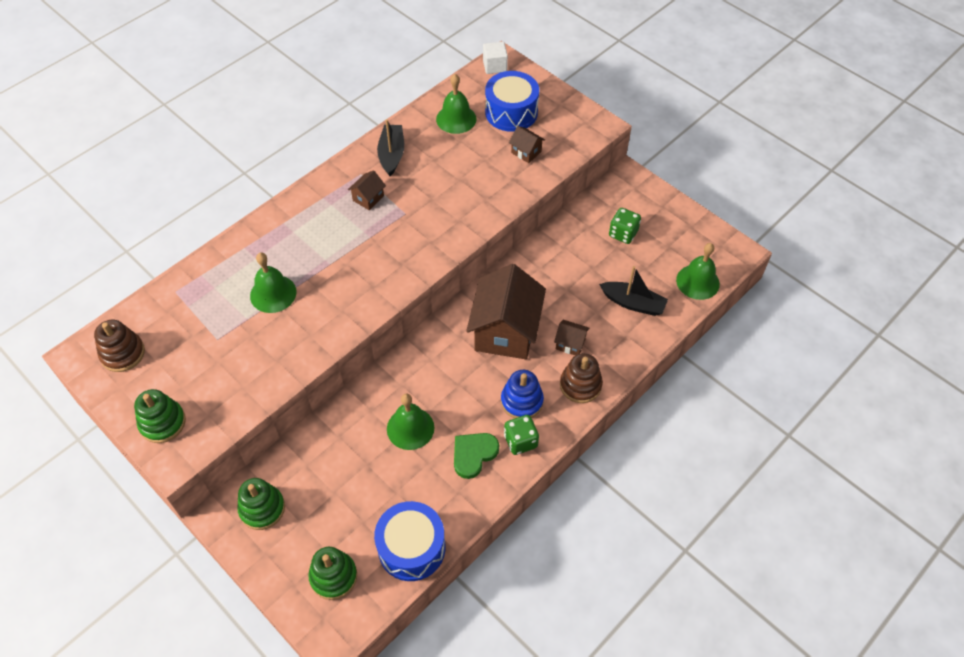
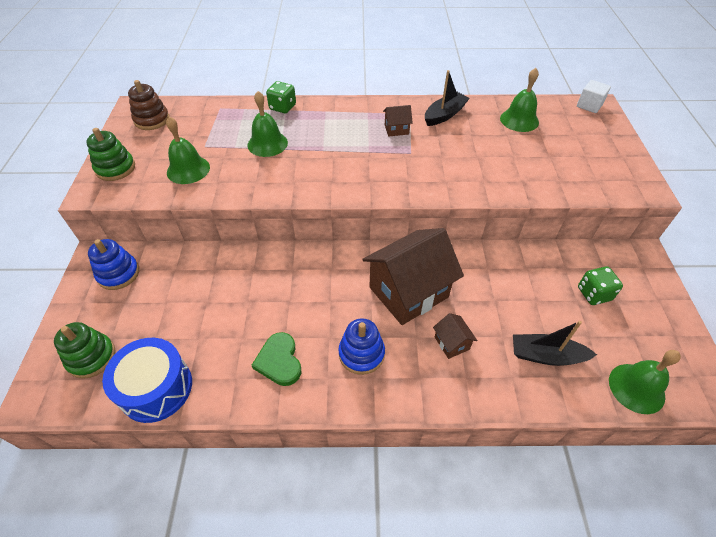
camera: 45 degrees right, 5 degrees down
green stacking toy [237,478,285,530] -> blue stacking toy [88,239,139,290]
green bell [387,394,434,450] -> green bell moved to [166,117,210,184]
green heart [454,433,499,479] -> green heart turned 105 degrees counterclockwise [251,332,301,386]
blue drum [485,71,539,132] -> none
green dice [504,415,539,455] -> green dice moved to [266,81,296,113]
brown house [509,126,545,163] -> none
brown stacking toy [560,353,603,403] -> none
black boat [599,266,668,316] -> black boat turned 120 degrees clockwise [513,321,597,366]

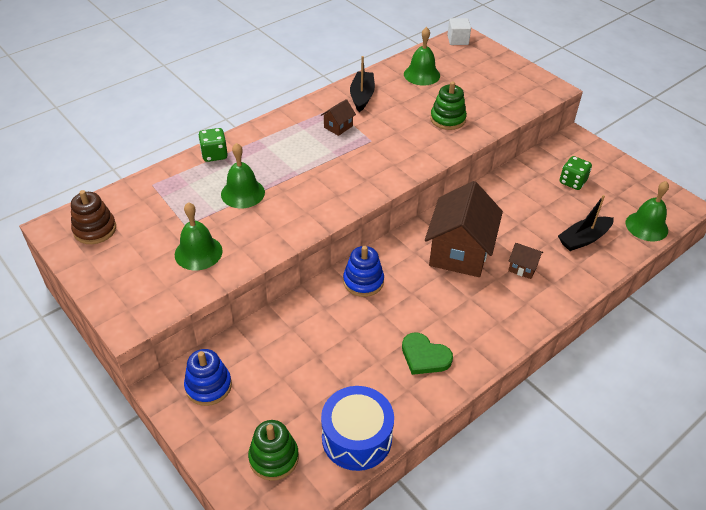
camera: 40 degrees left, 5 degrees down
green stacking toy [86,128,135,181] -> green stacking toy moved to [430,81,467,130]
blue stacking toy [338,318,385,375] -> blue stacking toy moved to [343,246,384,297]

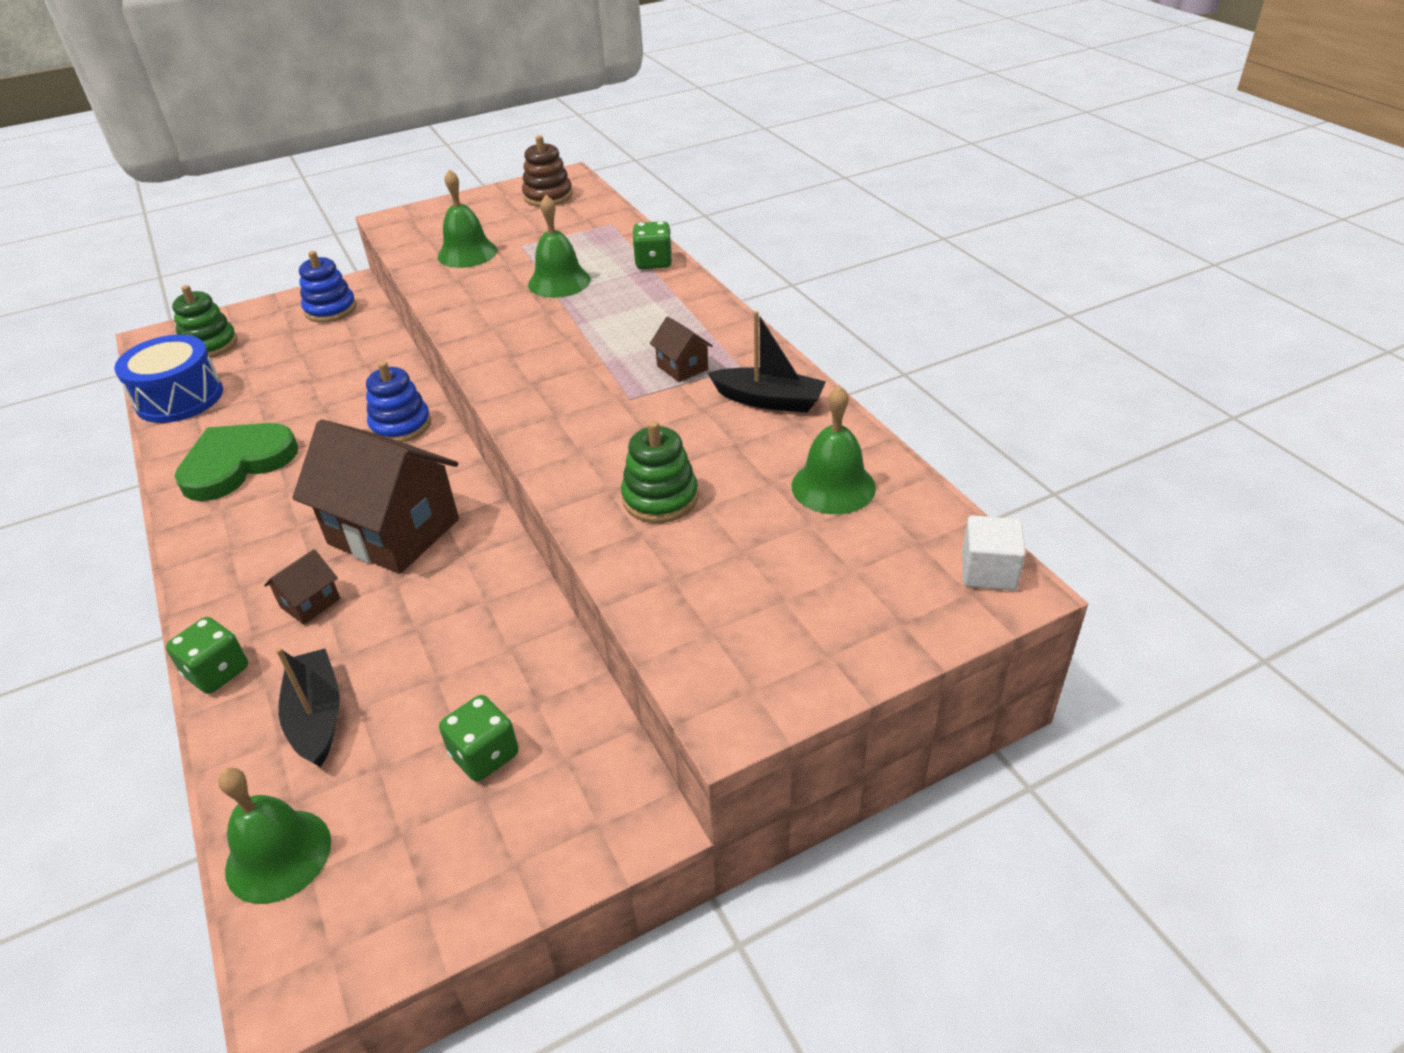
camera: 105 degrees right, 5 degrees down
green heart [402,333,453,375] -> green heart [174,423,298,501], size x1.54
none -> green dice [166,617,248,694]

